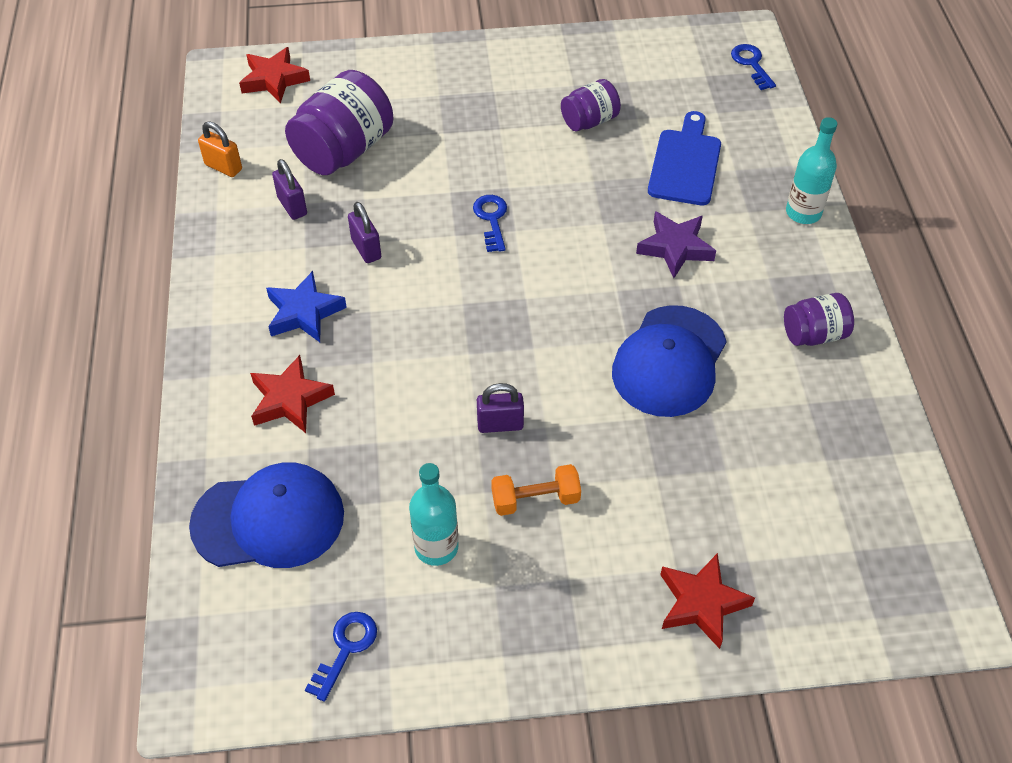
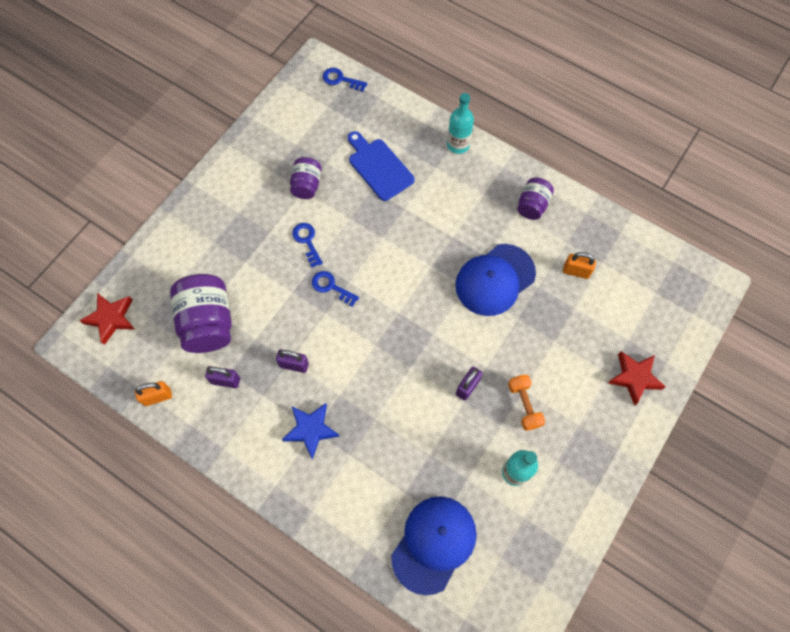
camera: 50 degrees left, 15 degrees up
red star [250,355,335,433] -> none
blue key [305,612,377,702] -> blue key moved to [292,223,323,268]
orange dumbbell [491,464,581,516] -> orange dumbbell turned 45 degrees counterclockwise [508,375,545,431]
blue cap [612,305,727,417] -> blue cap turned 75 degrees clockwise [455,244,536,316]
purple star [636,211,716,278] -> none
none -> orange padlock [563,252,596,279]

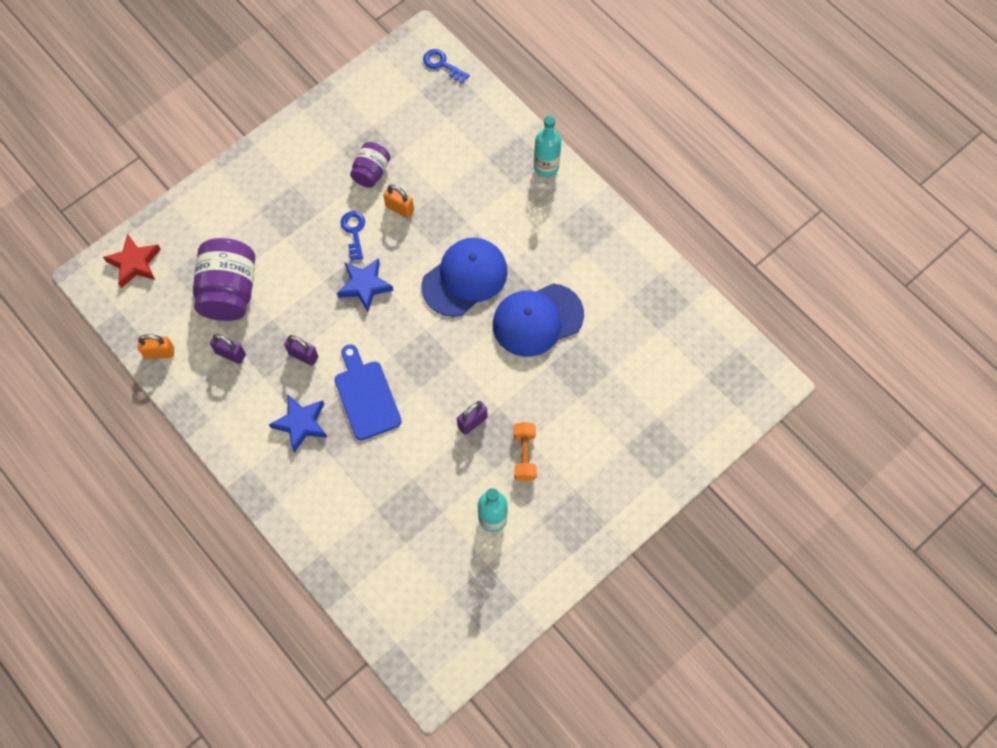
camera: 15 degrees right, 0 degrees up
blue key [312,271,359,307] -> blue star [337,258,394,312]
blue cutting board [348,131,414,201] -> blue cutting board moved to [335,344,402,440]
blue cap [391,496,477,595] -> blue cap moved to [421,238,508,317]
purple jar [517,177,554,220] -> none
orange padlock [563,252,596,279] -> orange padlock moved to [383,185,414,218]
red star [608,351,665,406] -> none

